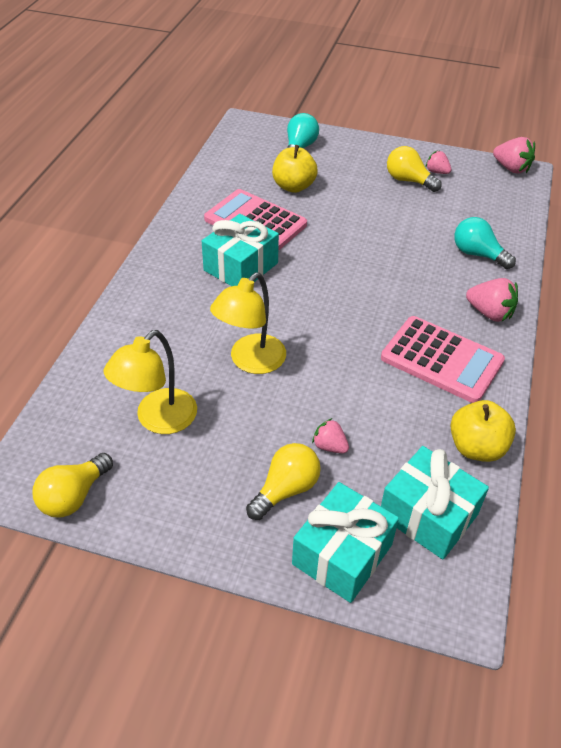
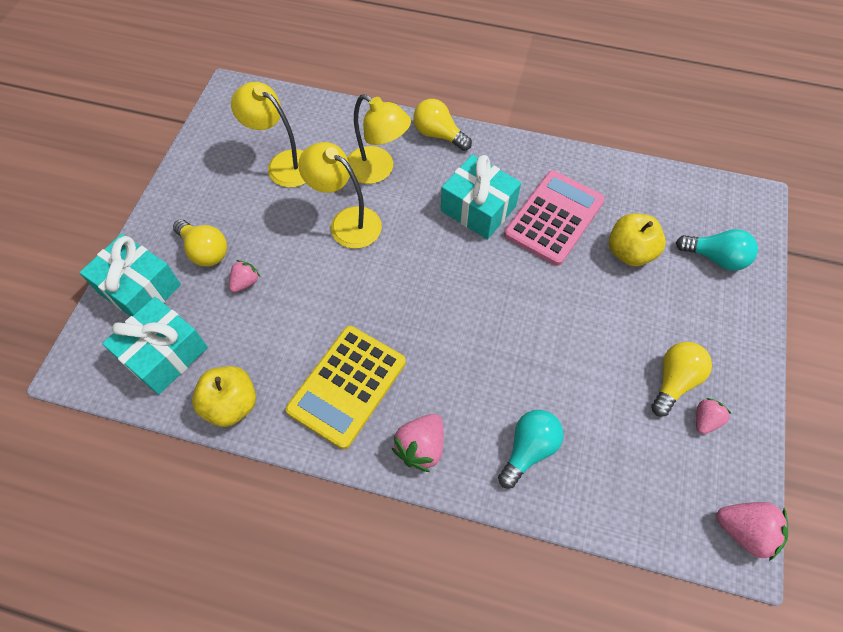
camera: 90 degrees right, 15 degrees up
yellow light bulb [33,453,113,518] -> yellow light bulb moved to [413,99,472,151]
pink calculator [381,316,505,403] -> yellow calculator [286,326,406,449]
pink strawberry [493,137,535,174] -> pink strawberry turned 105 degrees counterclockwise [717,502,788,561]
none -> yellow lamp [347,94,411,184]

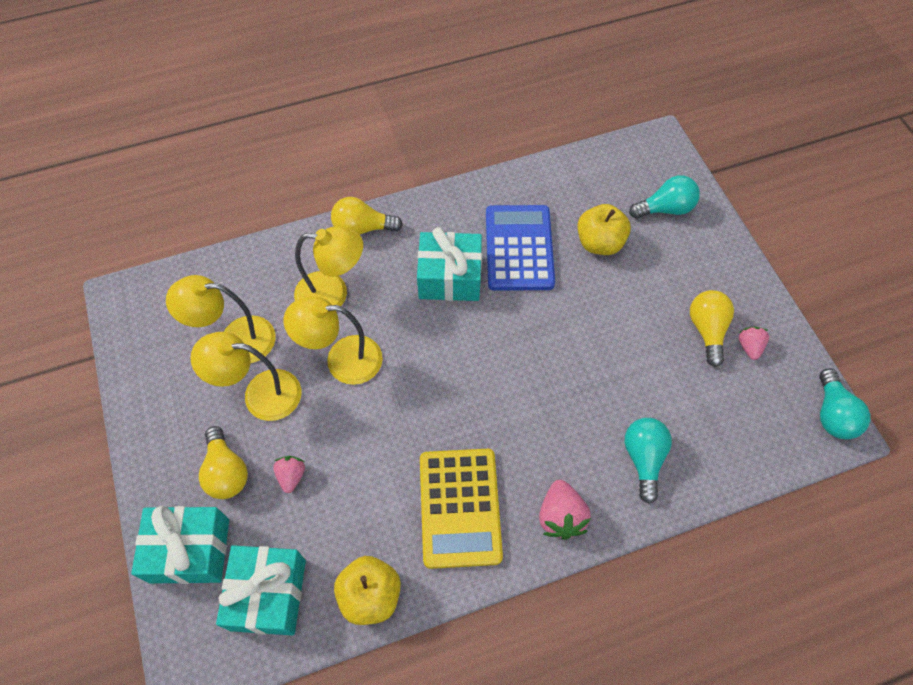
camera: 35 degrees left, 0 degrees up
yellow light bulb [173,219,227,267] -> yellow light bulb turned 60 degrees clockwise [199,426,248,499]
pink calculator [504,170,605,266] -> blue calculator [486,205,555,291]
pink strawberry [717,502,788,561] -> turquoise light bulb [819,369,871,440]
none -> yellow lamp [191,332,301,421]

